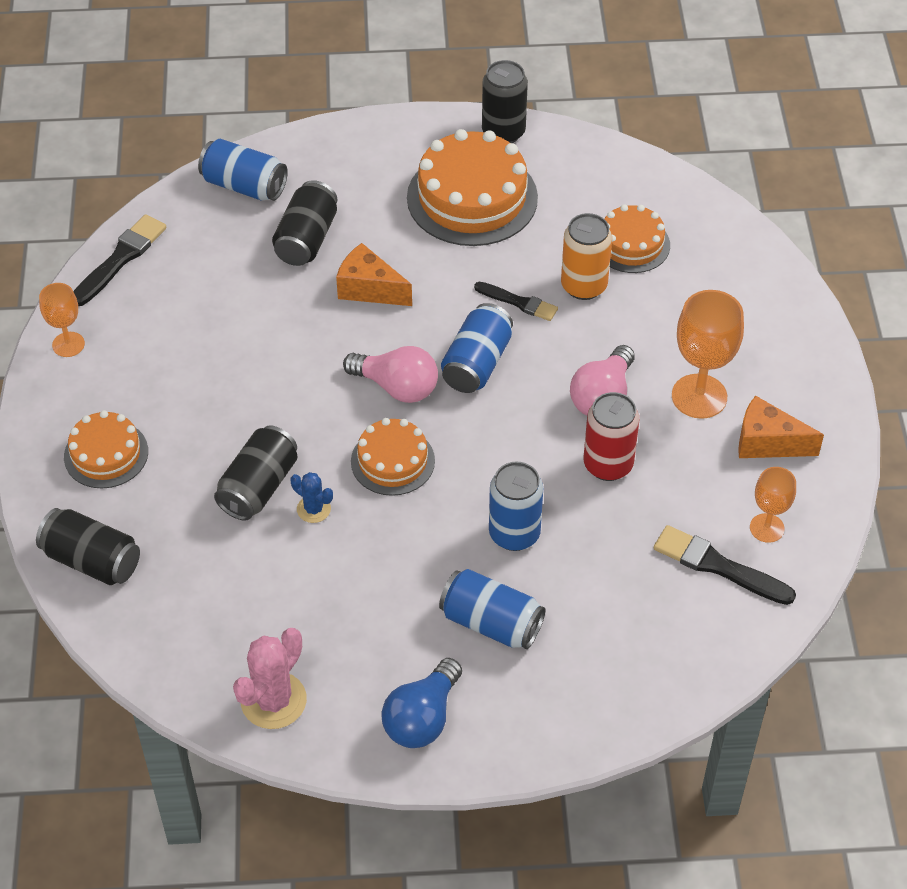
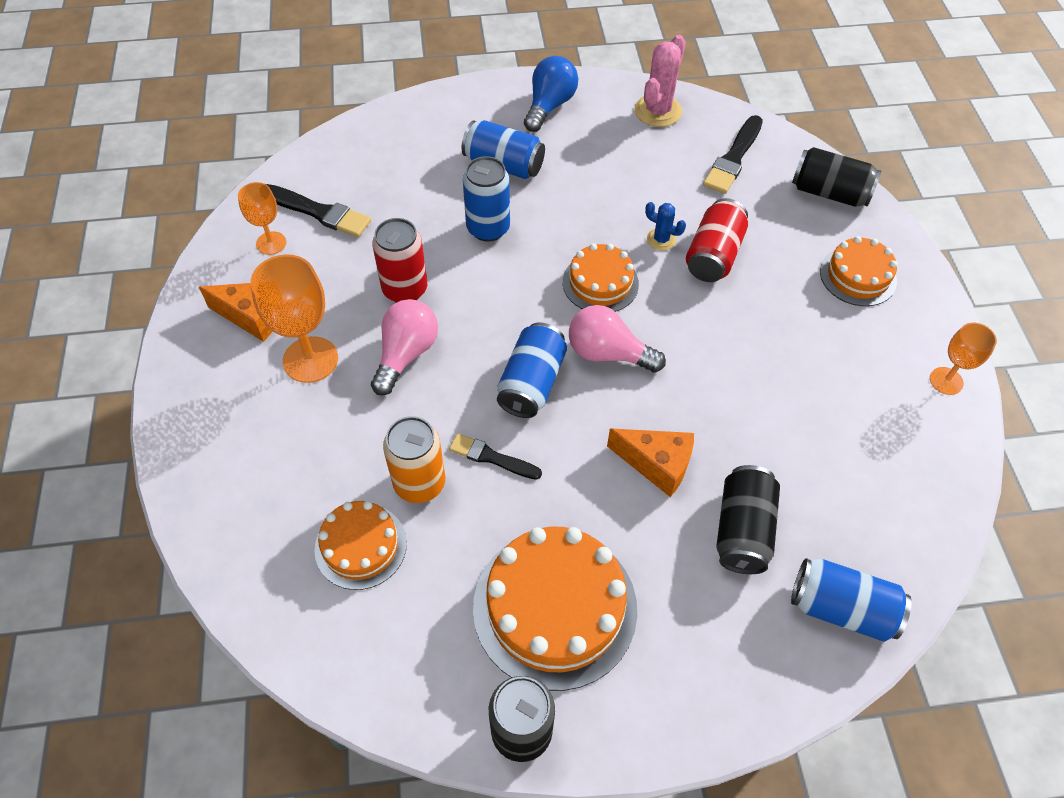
camera: 175 degrees right, 5 degrees up
black brush [73,214,166,306] -> black brush moved to [703,115,763,194]
black can [214,425,297,521] -> red can [686,198,748,282]

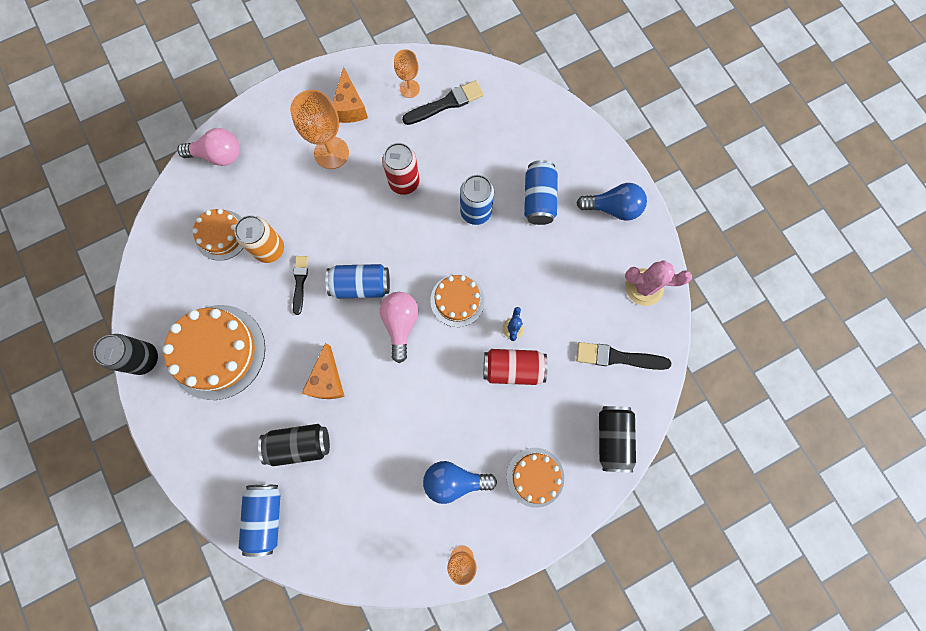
camera: 70 degrees right, 20 degrees up
black brush [266,184,371,237] -> black brush turned 120 degrees counterclockwise [402,80,484,125]
pink light bulb [371,299,438,395] -> pink light bulb moved to [178,128,240,166]
none -> blue light bulb [423,461,497,504]

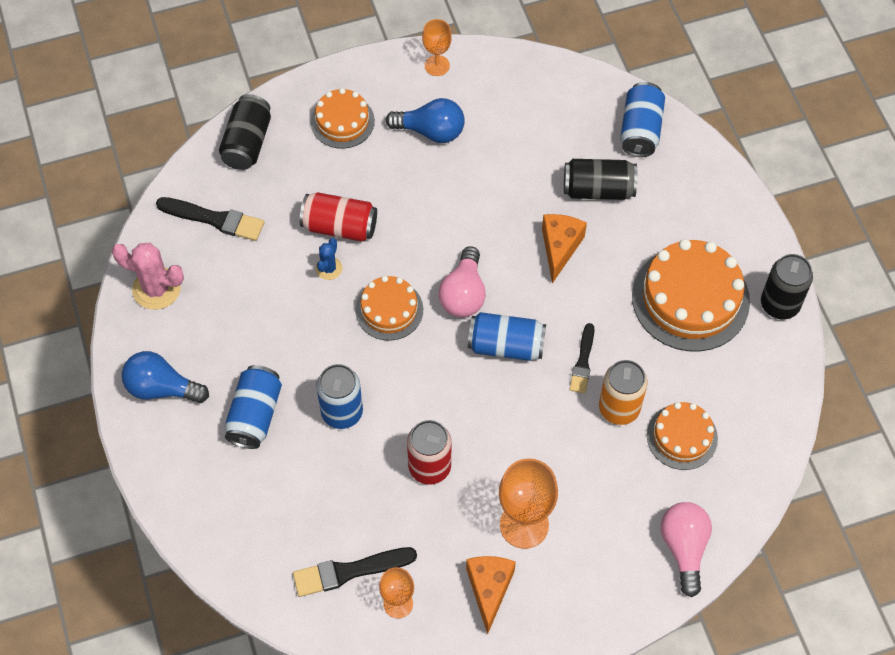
camera: 170 degrees left, 15 degrees down
pink light bulb [178,128,240,166] -> pink light bulb turned 75 degrees clockwise [661,502,712,597]

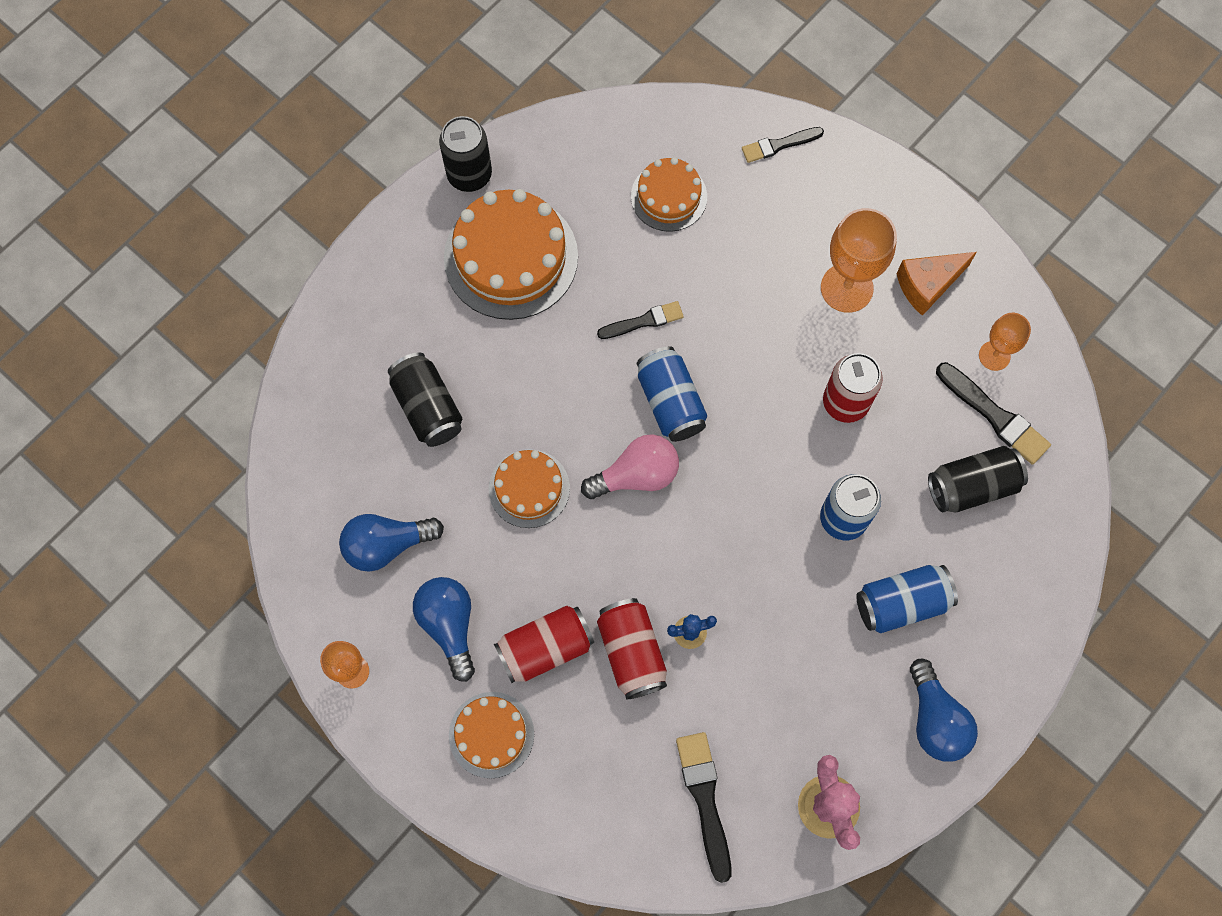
camera: 120 degrees left, 10 degrees up
black can [219,94,271,170] -> black can moved to [928,446,1028,513]
orange cake [355,276,423,341] -> orange cake moved to [489,449,570,528]
orange cheese [542,214,587,284] -> none
orange can [599,360,647,425] -> none
blue can [620,82,665,157] -> none
pink light bulb [661,502,712,597] -> black brush [742,127,824,163]
none -> blue light bulb [339,514,444,572]
none -> red can [494,606,594,683]

